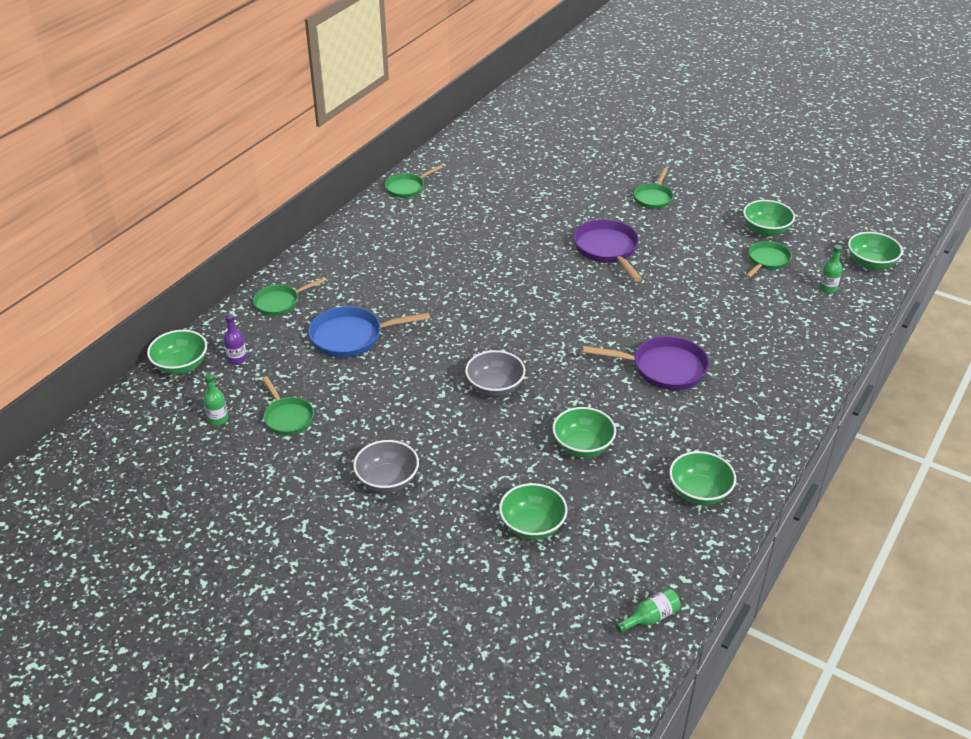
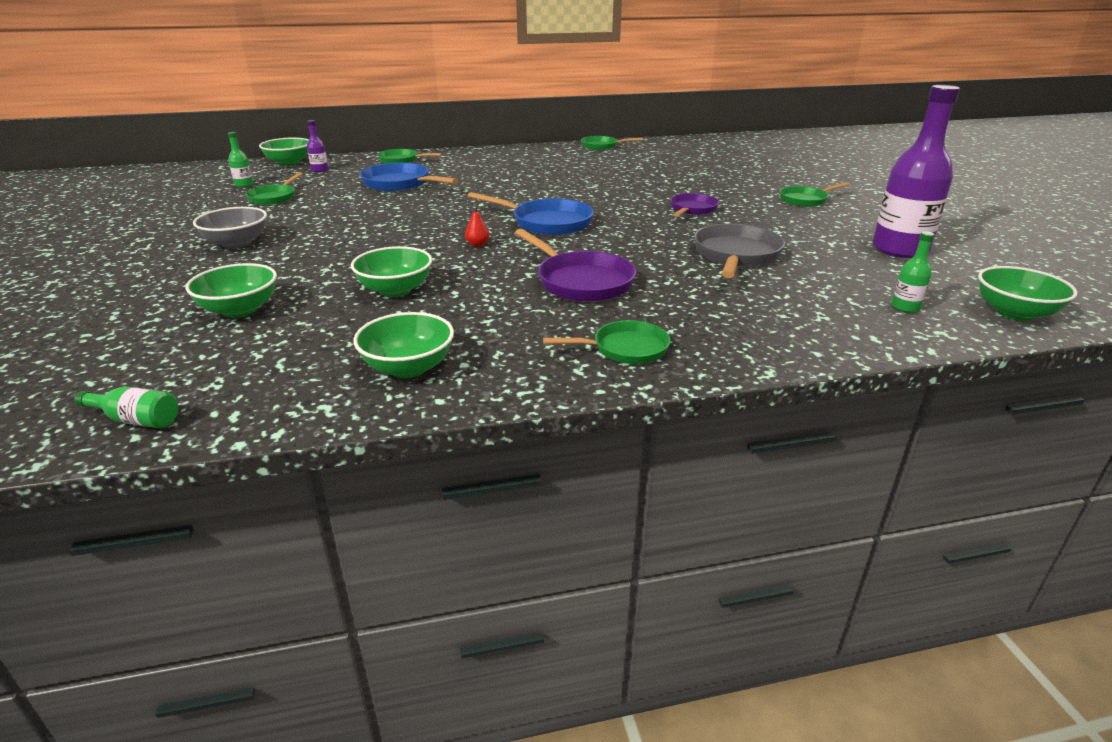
camera: 45 degrees right, 10 degrees down
grey bowl [465,350,525,396] -> none
purple pan [573,219,642,282] -> purple pan [670,193,719,217], size x0.64
green bowl [743,200,795,236] -> purple bottle [873,85,960,258]
green pan [745,241,792,278] -> green pan moved to [543,320,670,364]
none -> red pear [465,205,490,247]
none -> blue pan [468,192,594,235]
none -> grey pan [694,224,785,278]

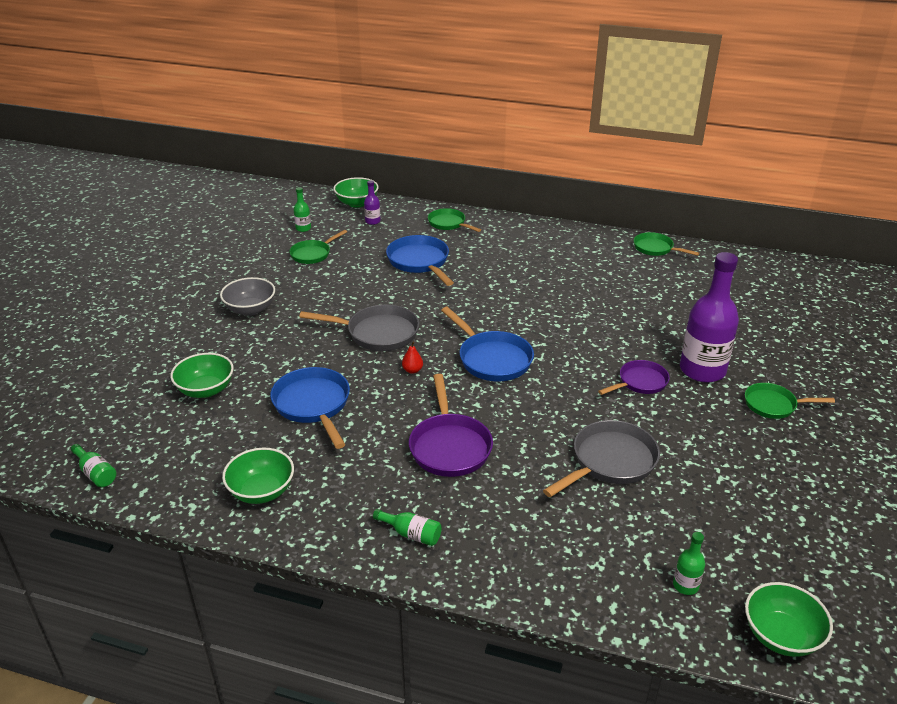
camera: 30 degrees right, 5 degrees up
green bowl [351,246,432,297] -> blue pan [270,367,350,449]
green pan [543,320,670,364] -> green bottle [373,509,442,546]
purple bottle [873,85,960,258] -> purple bottle moved to [680,252,739,383]
none -> grey pan [299,305,419,351]

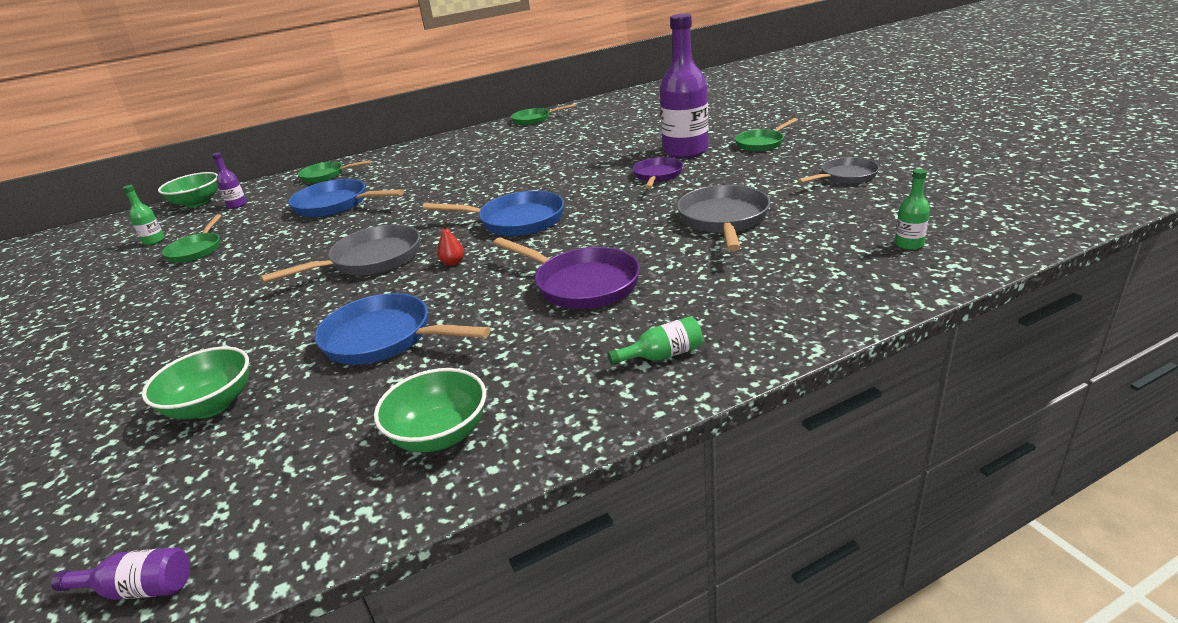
camera: 40 degrees left, 5 degrees down
green bottle [71,444,116,487] -> purple bottle [51,547,190,600]
grey bowl [220,277,275,316] -> none
green bowl [745,582,833,657] -> none
none -> grey pan [797,157,879,184]

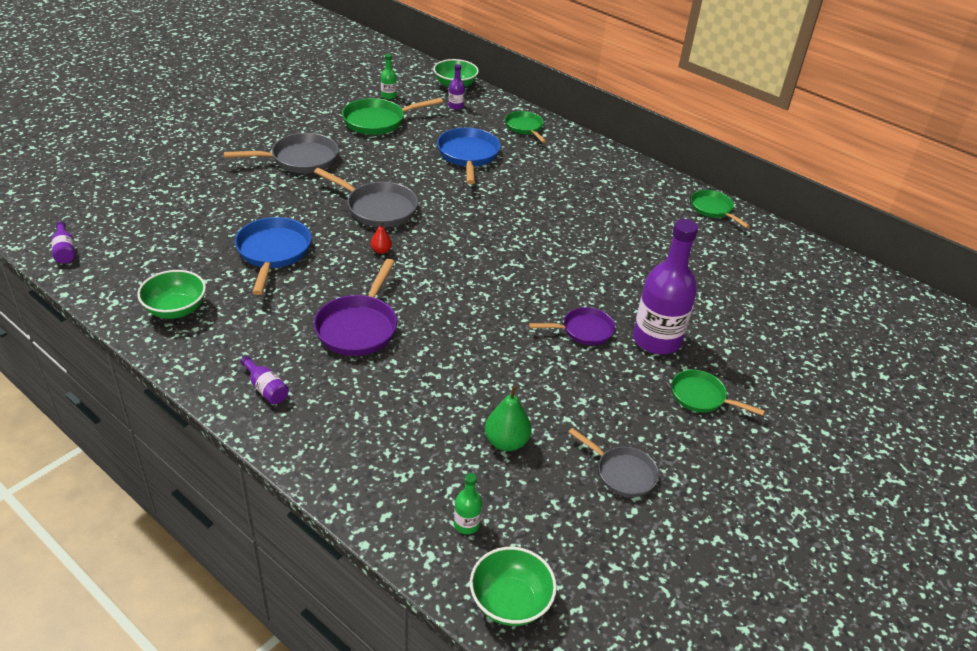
camera: 60 degrees right, 10 degrees up
green bowl [142,347,249,419] -> green bowl moved to [470,547,557,626]
green pan [162,214,222,263] -> green pan [342,98,443,135], size x1.56
blue pan [423,191,564,236] -> none
green bottle [608,316,703,365] -> purple bottle [240,356,289,404]
grey pan [677,185,770,251] -> grey pan moved to [224,133,339,173]
none -> green pear [485,386,532,451]

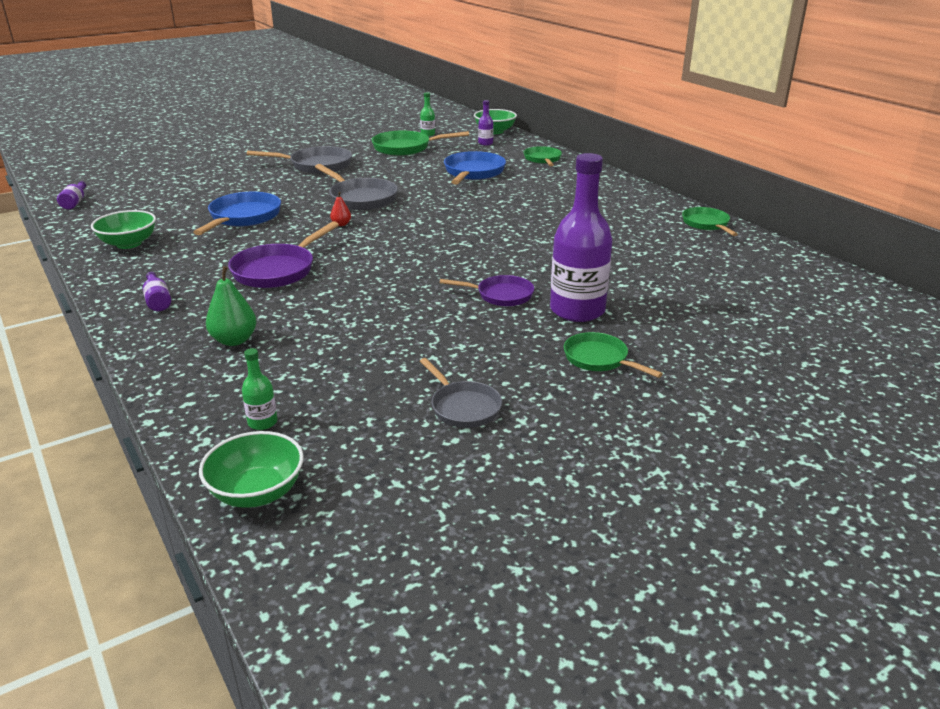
camera: 20 degrees right, 10 degrees down
green pear [485,386,532,451] -> green pear moved to [206,266,256,346]

